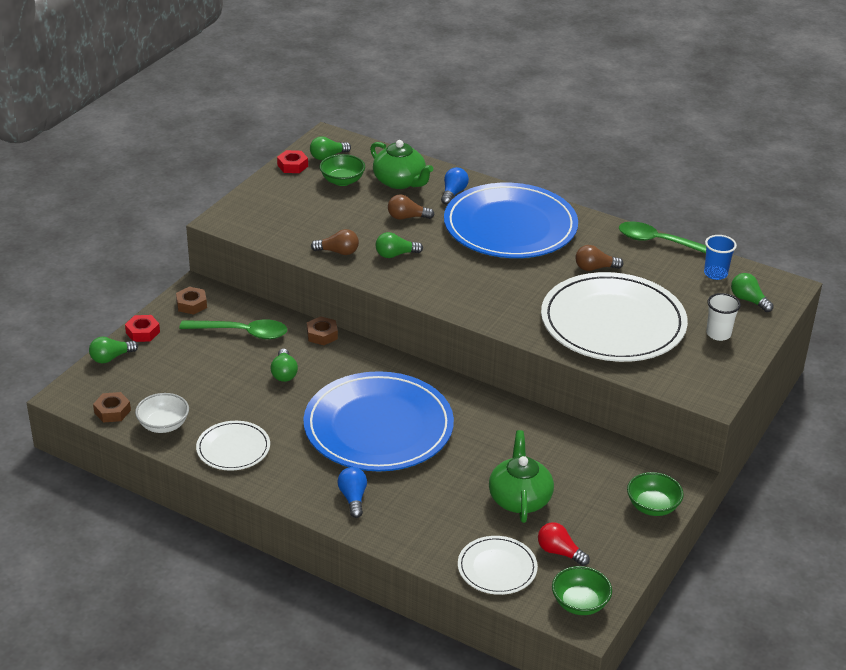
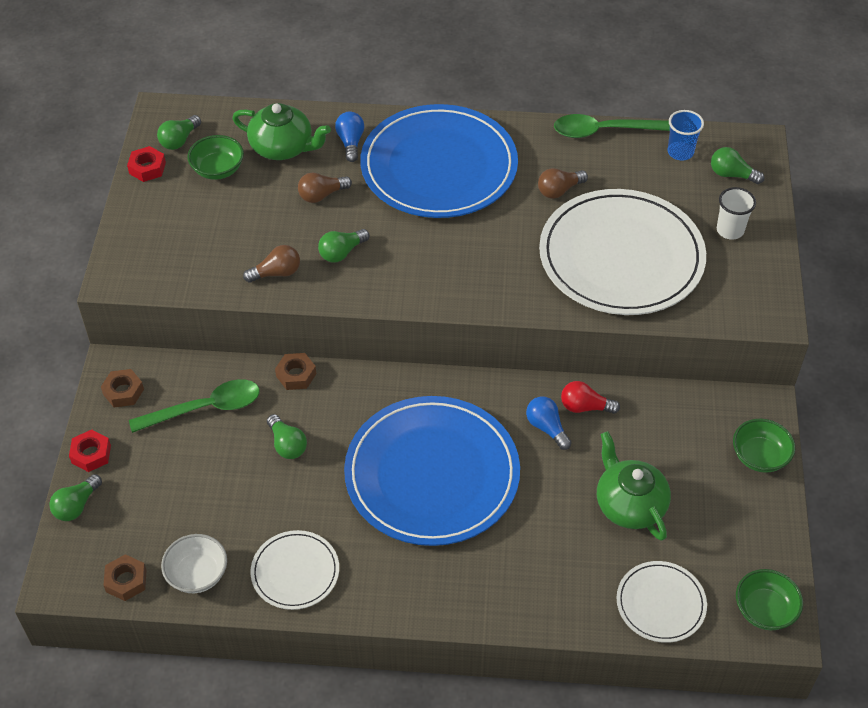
camera: 25 degrees left, 15 degrees up
blue light bulb [338,467,367,518] -> blue light bulb moved to [526,396,572,450]
red light bulb [538,522,590,566] -> red light bulb moved to [561,381,620,414]

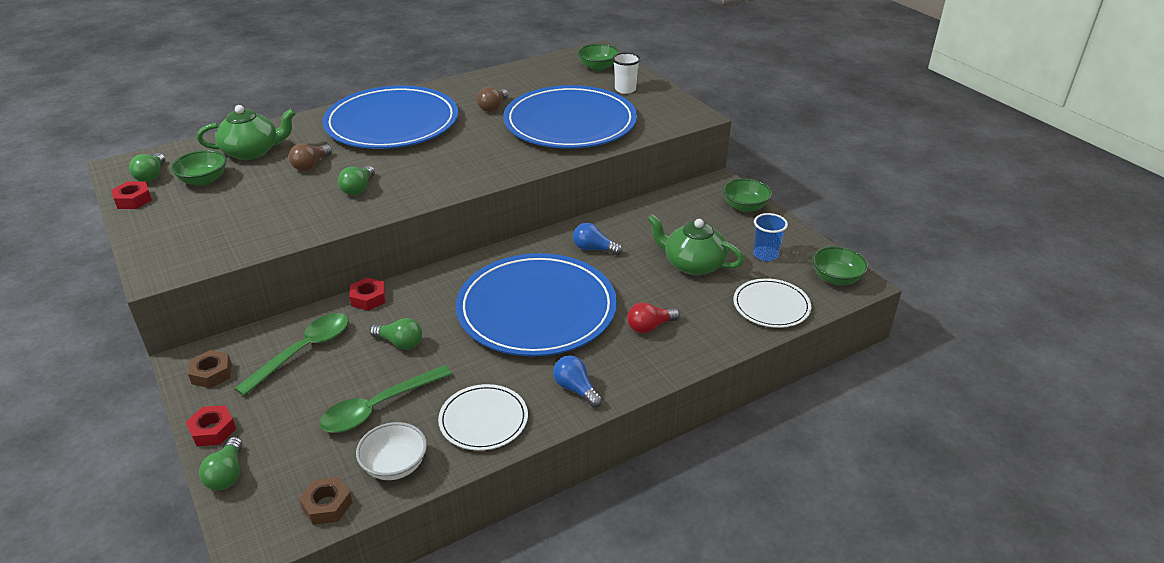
camera: 35 degrees left, 15 degrees down
brown light bulb [243,245,300,283] -> none
brown nut [275,353,316,390] -> red nut [349,278,385,311]
blue light bulb [335,112,364,162] -> blue light bulb moved to [553,356,602,408]
white plate [539,189,706,315] -> blue plate [503,85,637,149]
green spoon [554,114,670,138] -> green spoon moved to [319,365,452,433]
red light bulb [561,381,620,414] -> red light bulb moved to [627,302,680,334]
blue cup [668,110,704,160] -> blue cup moved to [753,213,788,261]
green light bulb [711,147,764,184] -> green bowl [577,44,619,71]

